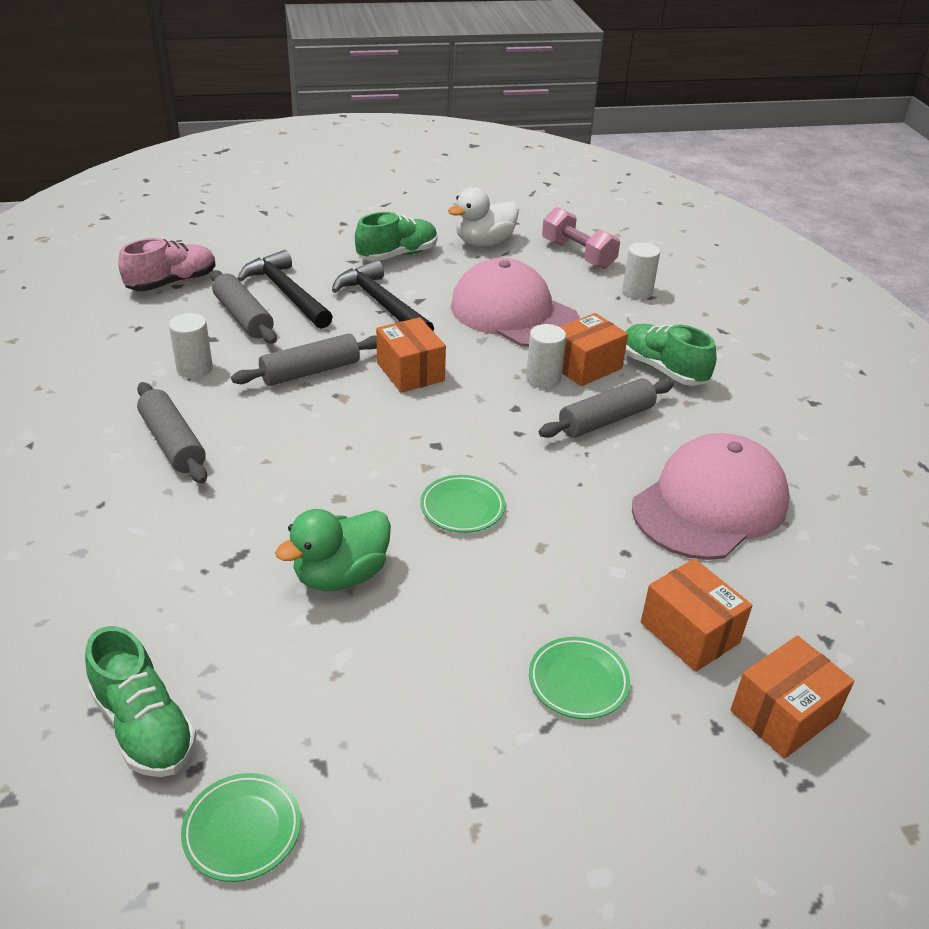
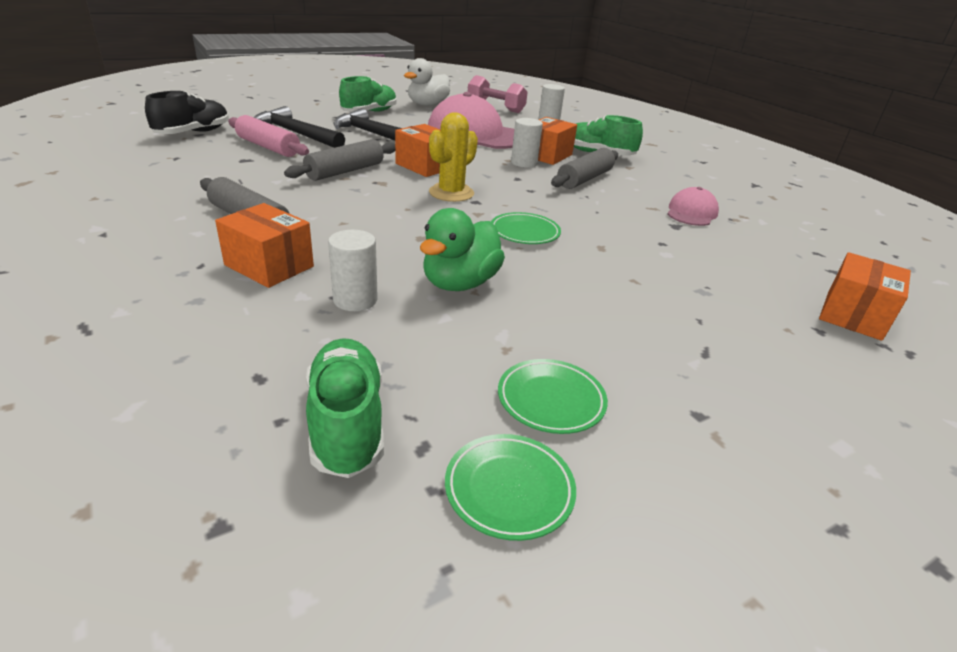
camera: 20 degrees left, 5 degrees down
green shoe [85,626,197,777] -> green shoe turned 135 degrees counterclockwise [306,338,384,478]
pink shoe [118,238,216,291] -> black shoe [145,91,229,134]
white cylinder [169,313,213,379] -> white cylinder moved to [328,230,378,311]
grey rolling pin [210,270,277,344] -> pink rolling pin [228,115,309,157]
green plate [529,637,630,719] -> green plate moved to [498,359,608,434]
pink cap [632,433,790,560] -> pink cap [668,187,719,226], size x0.49
orange box [641,559,752,672] -> orange box moved to [215,203,314,288]
none -> yellow cactus [429,112,478,202]

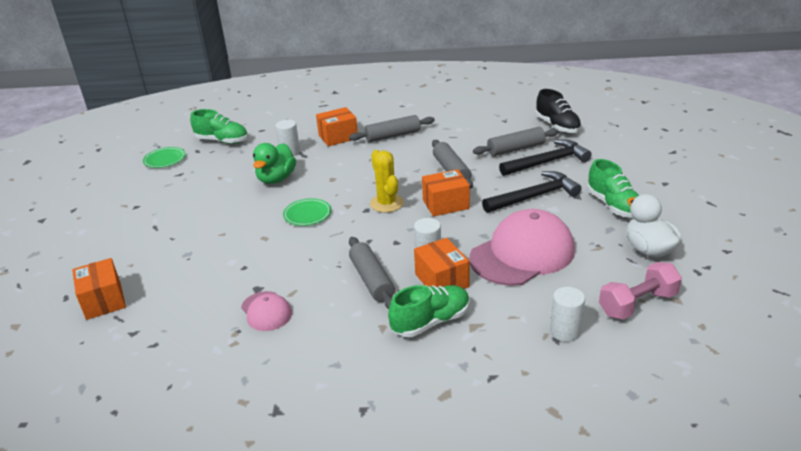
camera: 125 degrees right, 0 degrees up
pink rolling pin [228,115,309,157] -> grey rolling pin [473,127,559,156]
green duck [420,208,505,291] -> green duck turned 135 degrees counterclockwise [253,143,296,184]
green plate [498,359,608,434] -> none

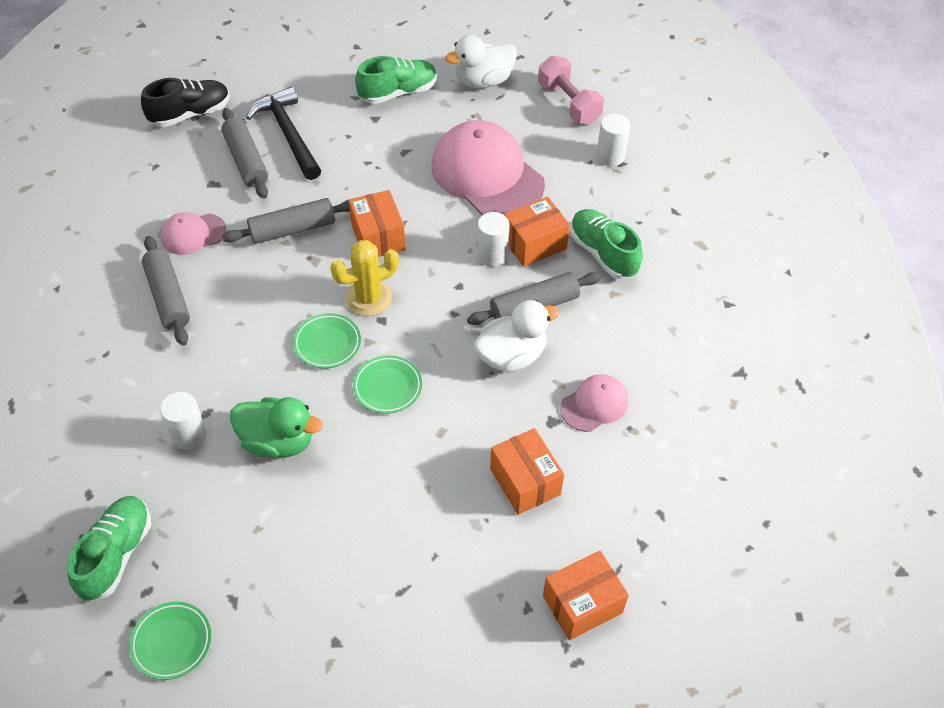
camera: 95 degrees left, 20 degrees up
orange box [316,107,358,146] -> orange box moved to [490,428,564,515]
black hammer [482,171,582,213] -> none
none -> pink cap [161,212,226,255]
none -> green plate [293,313,361,368]
none -> white duck [474,300,560,373]

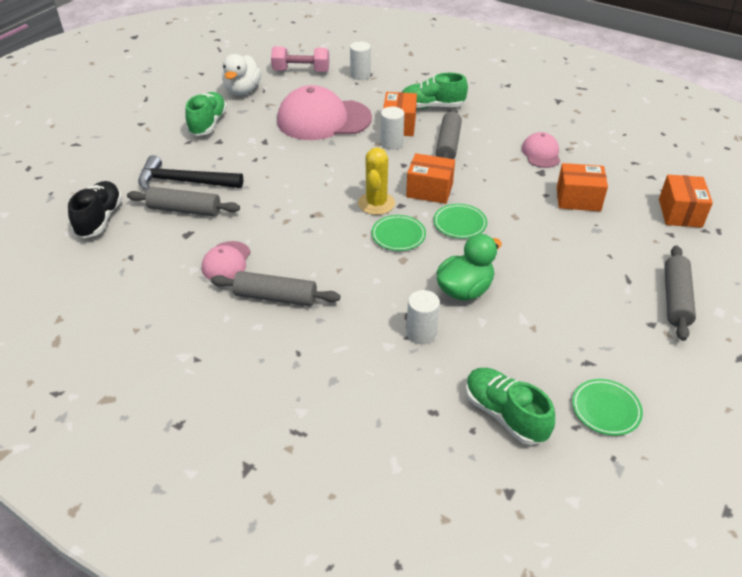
camera: 55 degrees left, 10 degrees down
grey rolling pin [222,198,350,244] -> grey rolling pin moved to [664,245,696,341]
orange box [349,190,406,257] -> orange box moved to [406,153,455,204]
white duck [474,300,560,373] -> none

